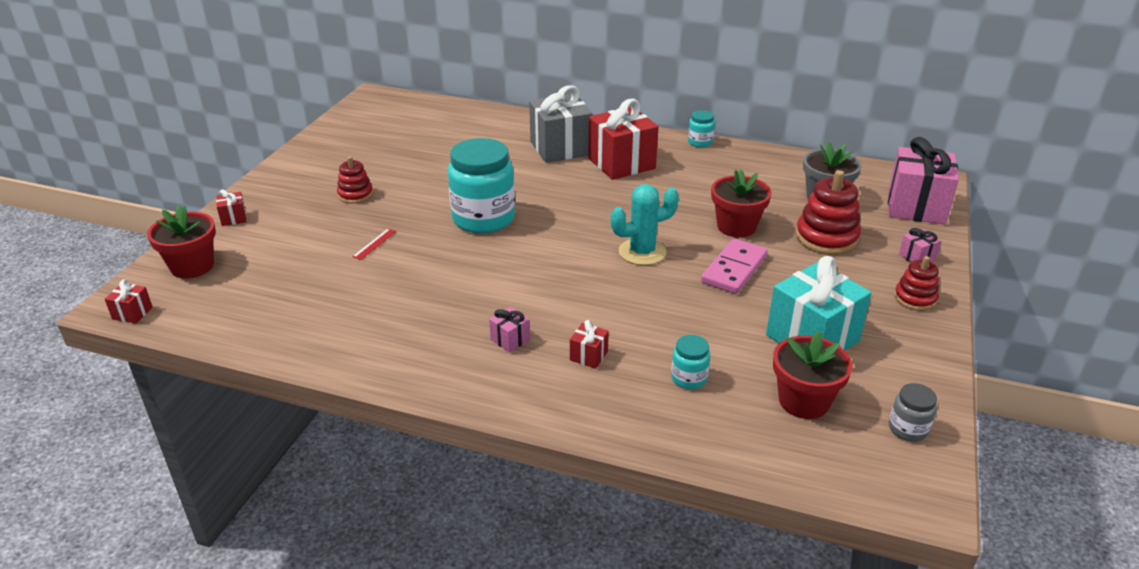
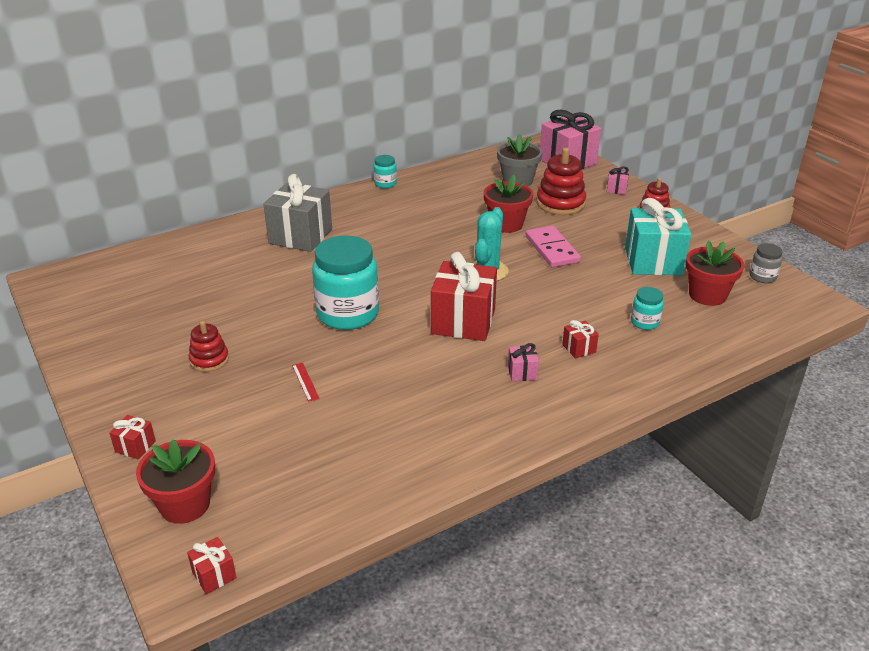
camera: 50 degrees left, 0 degrees up
red gift [588,99,659,180] -> red gift moved to [431,252,497,341]

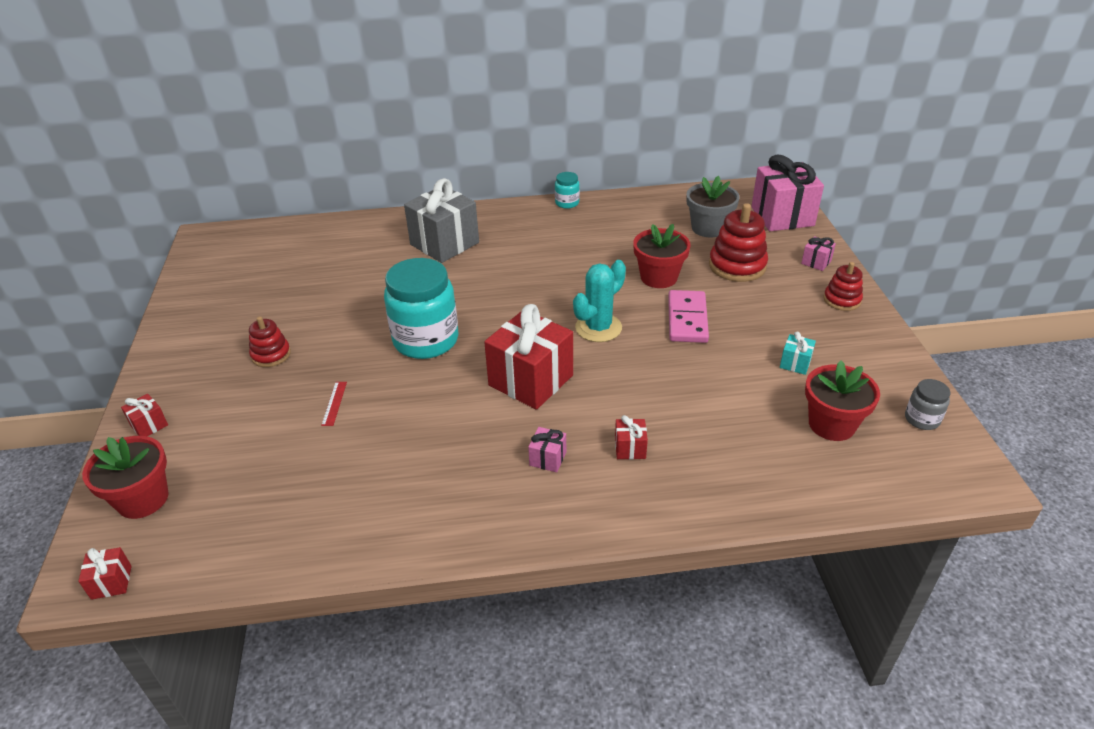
camera: 25 degrees right, 5 degrees up
turquoise gift [625,198,691,275] -> turquoise gift [780,332,816,375], size x0.43
turquoise jar [631,287,664,330] -> none

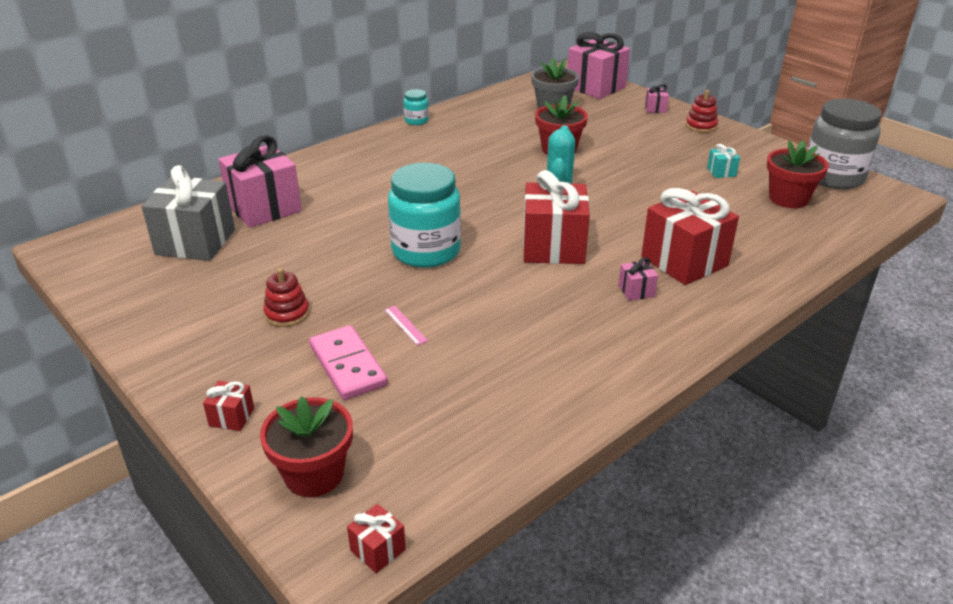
camera: 35 degrees left, 5 degrees down
red ruler [321,382,347,426] -> pink ruler [384,306,428,345]
grey gift [404,178,479,263] -> grey gift moved to [141,165,235,261]
red gift [615,415,648,459] -> red gift [641,188,739,285], size x2.32
pink domino [668,290,709,343] -> pink domino moved to [309,325,388,400]
red stacking toy [709,203,768,282] -> none
grey jar [905,379,950,430] -> grey jar [807,99,882,189], size x2.19
none -> pink gift [218,135,302,228]

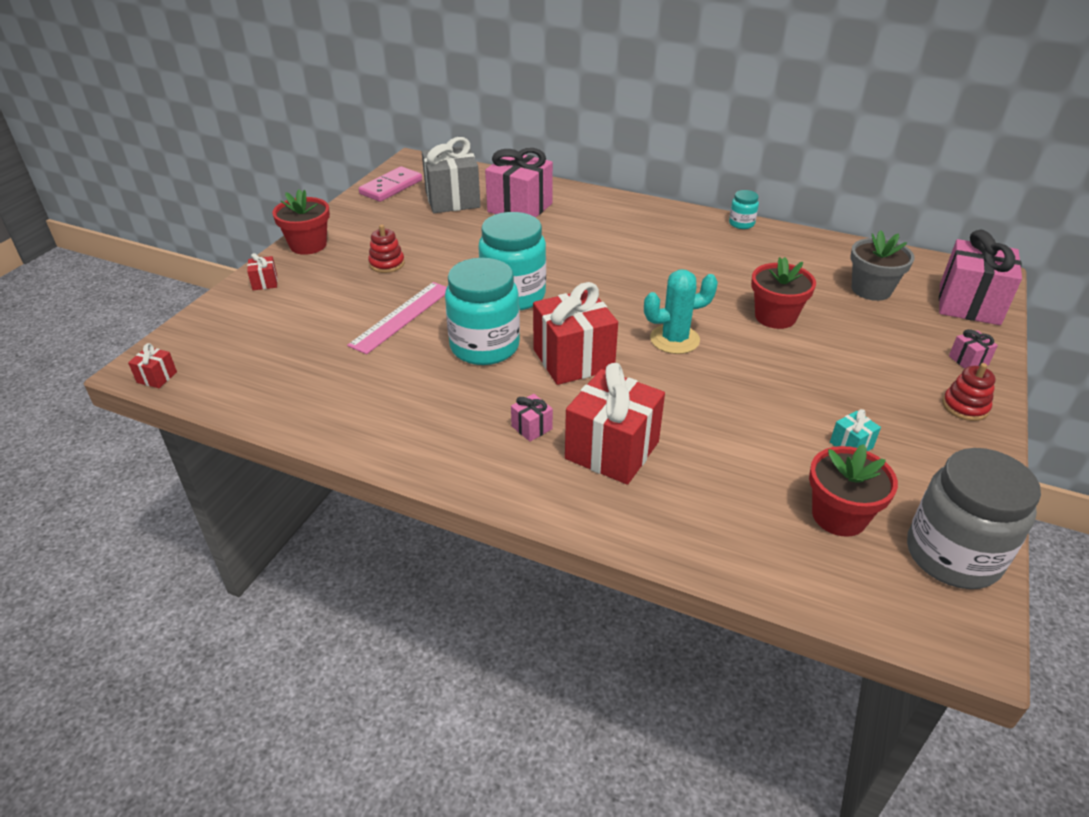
camera: 65 degrees right, 5 degrees up
red flower pot [260,396,353,497] -> red flower pot moved to [272,189,330,255]
pink domino [309,325,388,400] -> pink domino moved to [359,166,422,202]
pink ruler [384,306,428,345] -> pink ruler [347,282,447,354], size x2.26
none -> turquoise jar [445,258,520,365]

